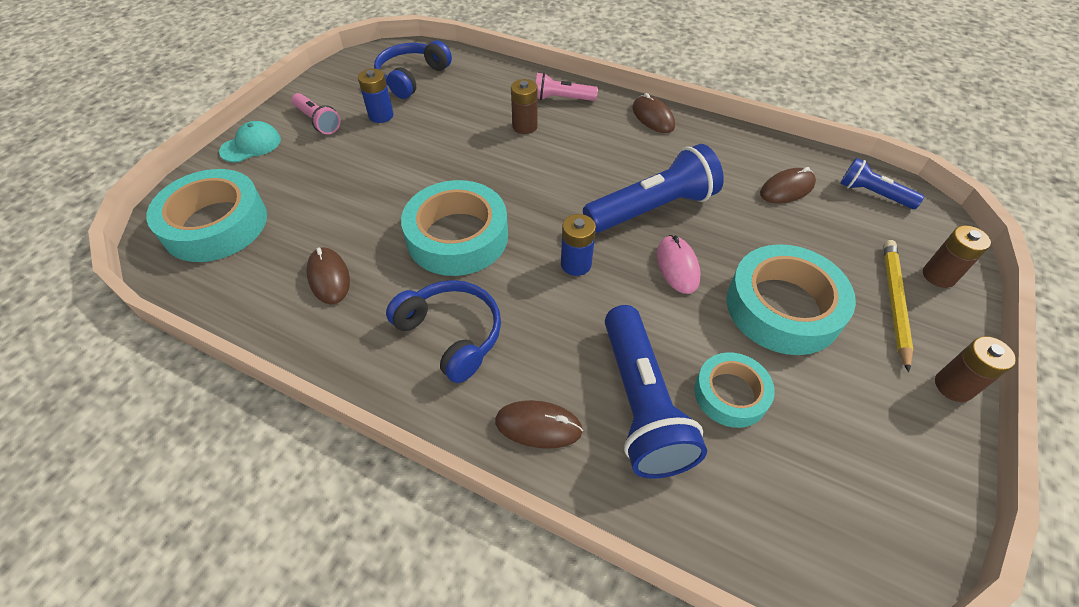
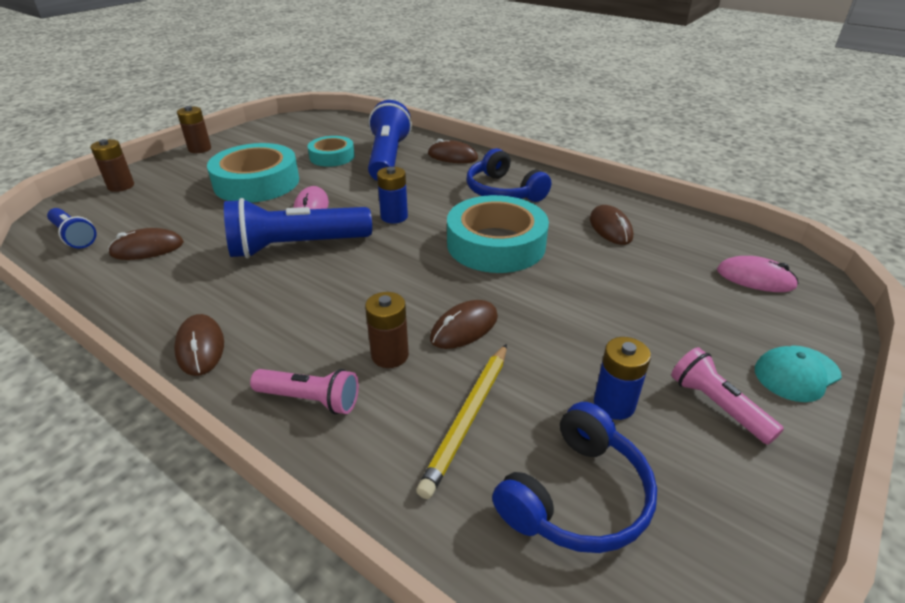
camera: 170 degrees left, 15 degrees down
turquoise tape [146,169,267,262] -> pink mouse [717,256,799,292]
yellow pencil [883,240,913,372] -> yellow pencil moved to [416,344,507,499]
none -> brown mouse [430,300,498,349]

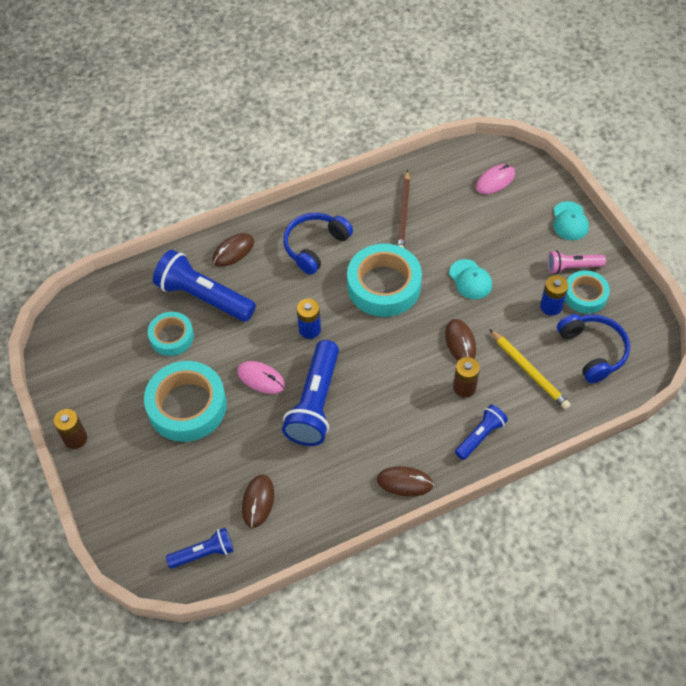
camera: 60 degrees left, 20 degrees up
brown battery [90,139,134,192] -> none
pink flashlight [250,369,359,414] -> blue flashlight [455,404,508,460]
blue headphones [467,148,551,202] -> blue headphones turned 135 degrees clockwise [283,213,353,275]
brown mouse [590,205,633,245] -> brown pencil [397,170,410,248]
none -> turquoise cap [449,259,492,299]
none -> turquoise tape [565,270,610,314]

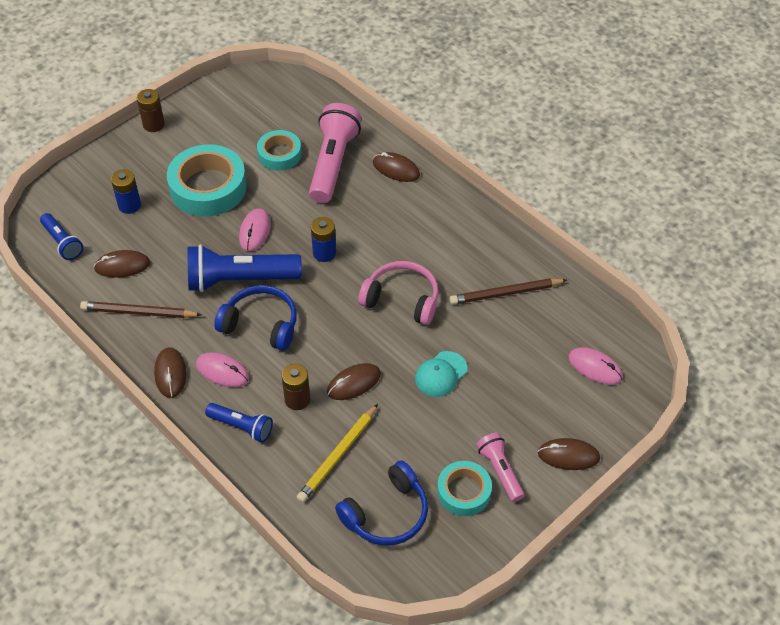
camera: 70 degrees right, 5 degrees down
blue flashlight [153,250,256,322] -> pink flashlight [309,103,361,203]
blue headphones [283,213,353,275] -> blue headphones moved to [214,285,297,351]
turquoise tape [347,243,422,317] -> pink headphones [358,261,439,325]
blue battery [540,275,569,316] -> blue battery moved to [111,169,141,214]
turquoise cap [554,201,589,240] -> brown mouse [538,438,600,470]
none -> brown pencil [80,301,202,318]
none -> pink mouse [196,352,249,387]

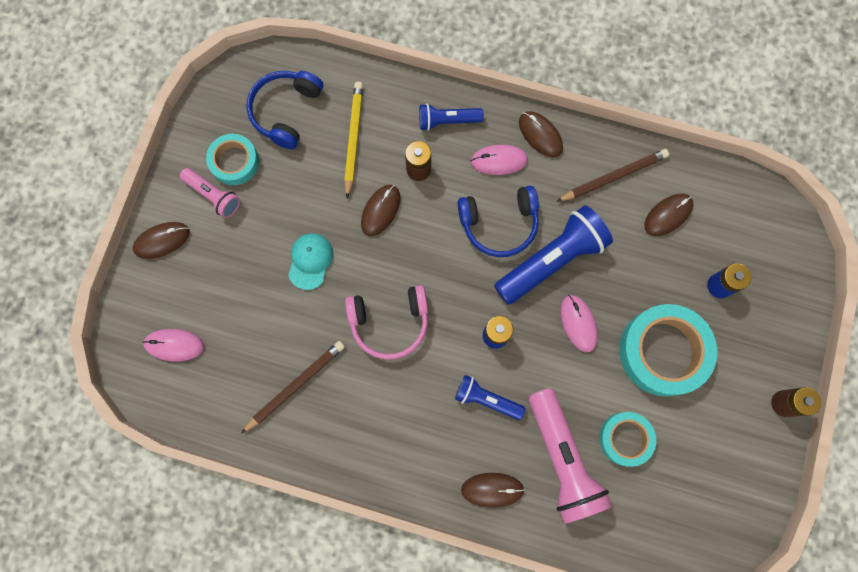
camera: 150 degrees right, 25 degrees up
blue flashlight [40,213,83,260] -> blue flashlight moved to [455,375,525,420]

